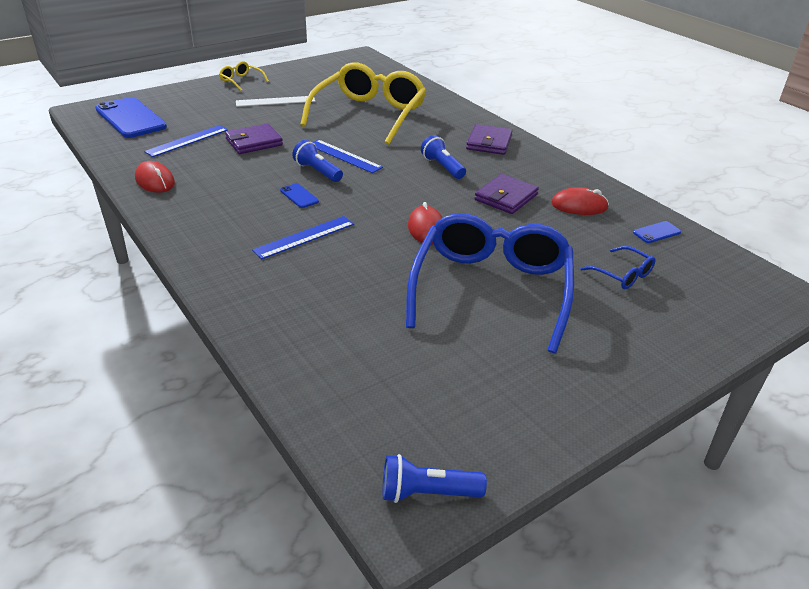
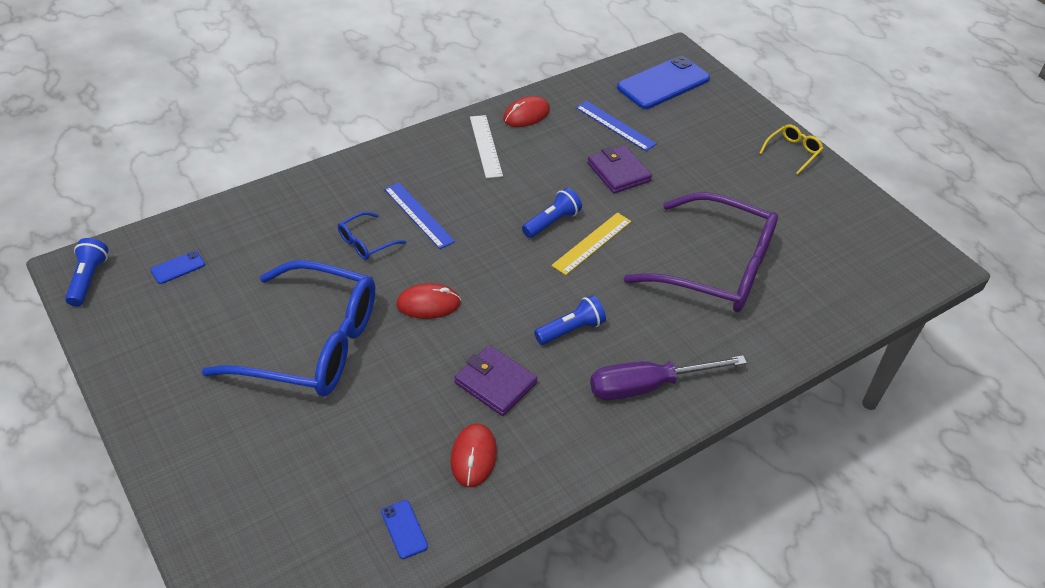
camera: 90 degrees right, 10 degrees up
white ruler [236,96,315,107] -> white ruler moved to [470,115,503,178]
blue phone [280,183,319,208] -> blue phone moved to [151,251,205,284]
yellow glasses [300,62,426,145] -> purple glasses [623,192,778,312]
blue ruler [313,140,383,173] -> yellow ruler [551,213,631,275]
purple wallet [466,124,512,155] -> purple screwdriver [590,355,747,400]
blue glasses [580,246,656,289] -> blue glasses moved to [338,212,406,260]

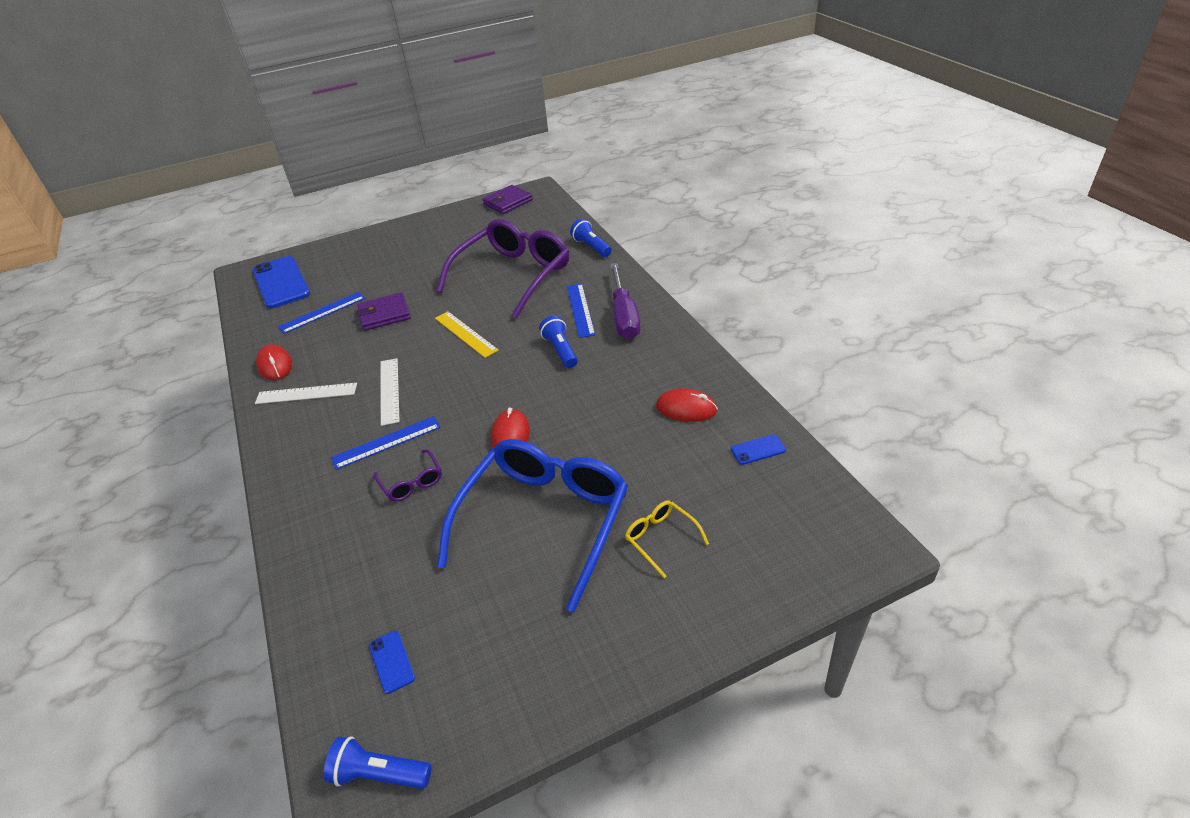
camera: 75 degrees left, 5 degrees down
blue glasses [338,212,406,260] -> purple glasses [374,449,442,502]
purple wallet [454,345,537,416] -> purple wallet moved to [482,185,533,214]
blue flashlight [522,188,582,238] -> blue flashlight moved to [570,219,612,257]
yellow glasses [760,124,823,175] -> yellow glasses moved to [625,501,709,578]
none -> white ruler [381,358,400,426]
none -> blue ruler [567,284,595,338]

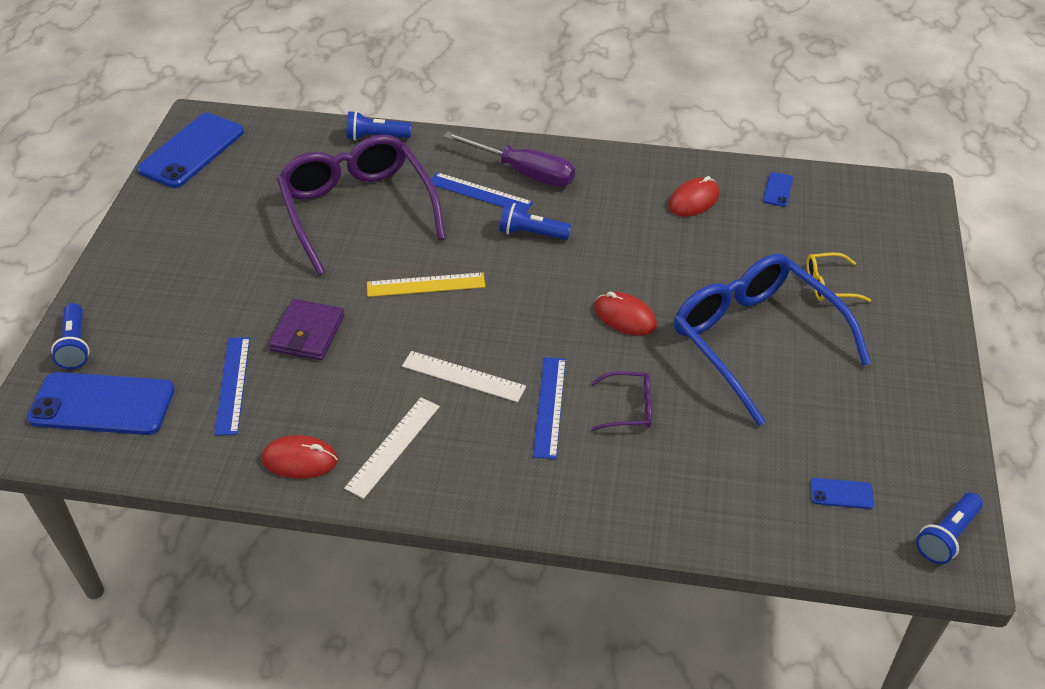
camera: 60 degrees left, 5 degrees up
purple wallet [482,185,533,214] -> blue phone [137,113,244,188]
none -> blue flashlight [51,303,90,369]

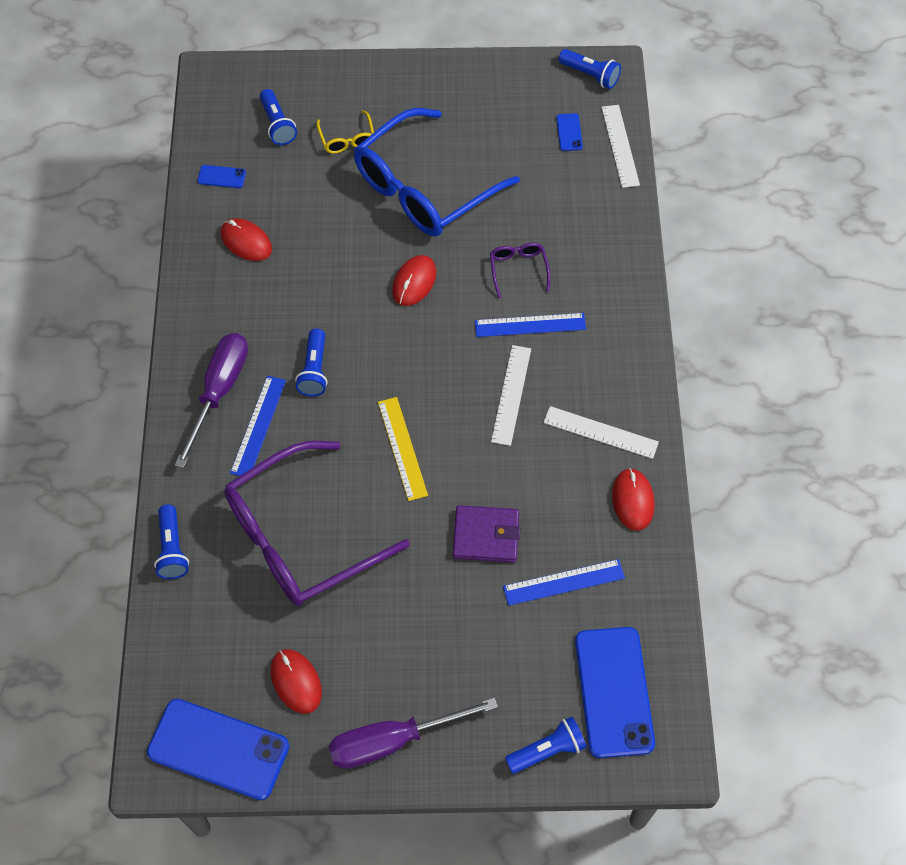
camera: 100 degrees left, 15 degrees up
none -> blue flashlight [260,89,297,145]
none -> red mouse [271,649,322,714]
none -> purple screwdriver [328,697,498,769]
none -> white ruler [601,105,640,188]

